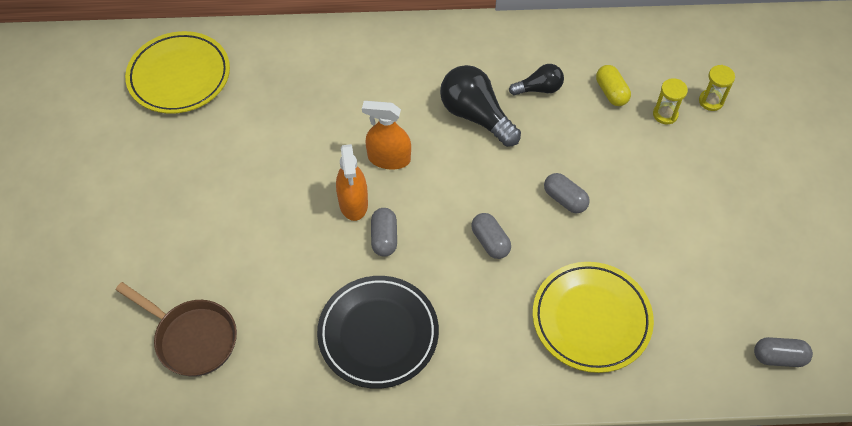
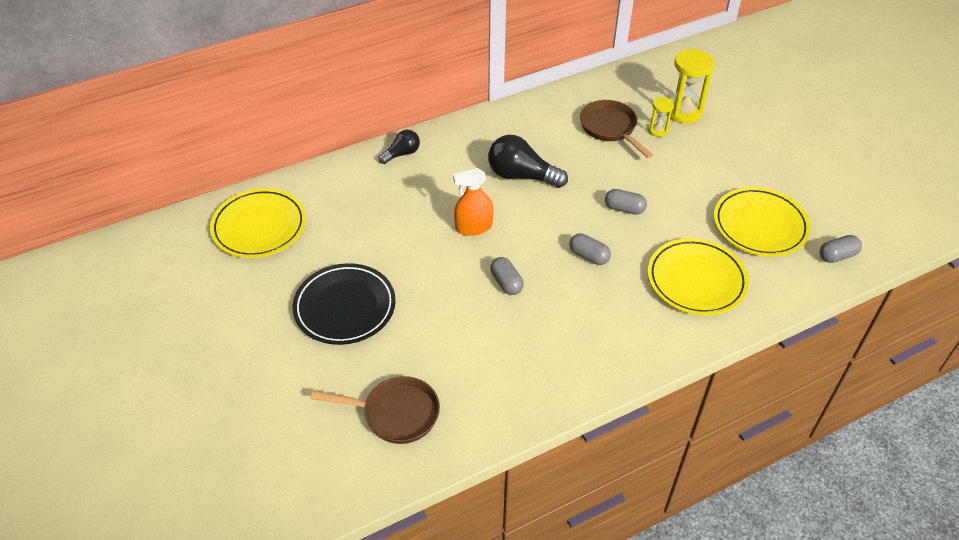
camera: 25 degrees left, 10 degrees down
black plate [317,276,439,389] -> black plate moved to [293,263,396,345]
orange spray bottle [336,144,368,221] -> none
black light bulb [509,64,564,96] -> black light bulb moved to [378,130,420,164]
yellow capsule [596,65,631,106] -> brown pan [580,100,653,159]
yellow hourglass [699,65,735,111] -> yellow hourglass [667,49,715,123], size x1.86
none -> yellow plate [714,187,811,257]

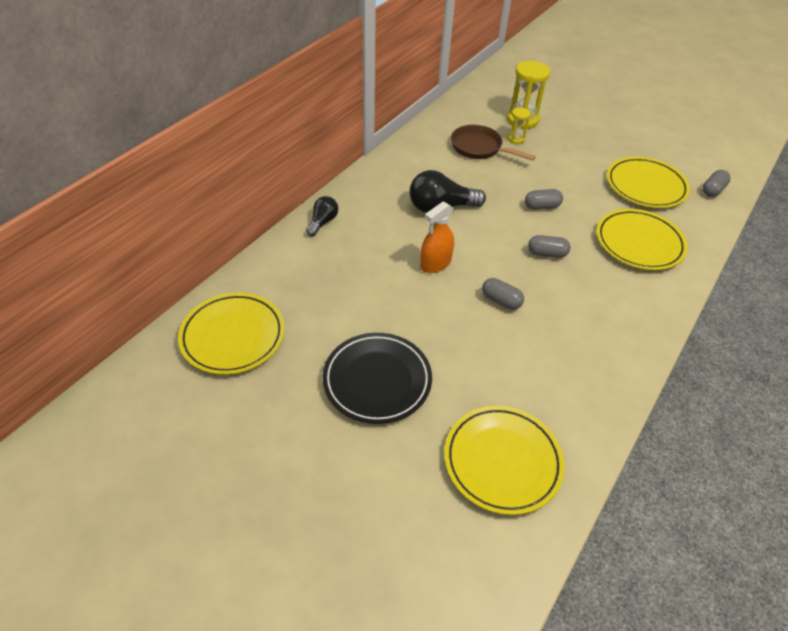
camera: 30 degrees left, 0 degrees up
brown pan [311,376,440,444] -> yellow plate [444,405,565,515]

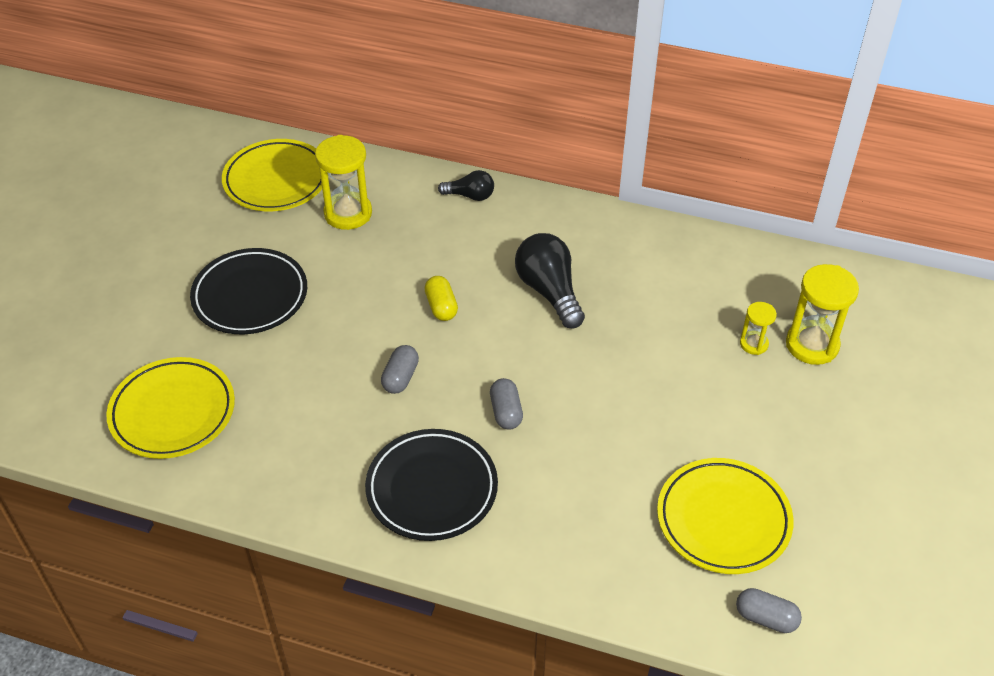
camera: 75 degrees right, 0 degrees up
orange spray bottle [420,201,454,273] -> yellow capsule [424,276,458,321]
brown pan [451,125,536,161] -> none
grey capsule [525,189,563,210] -> none
yellow plate [596,209,688,270] -> none
none -> yellow hourglass [315,135,372,230]
none -> black plate [365,429,498,541]

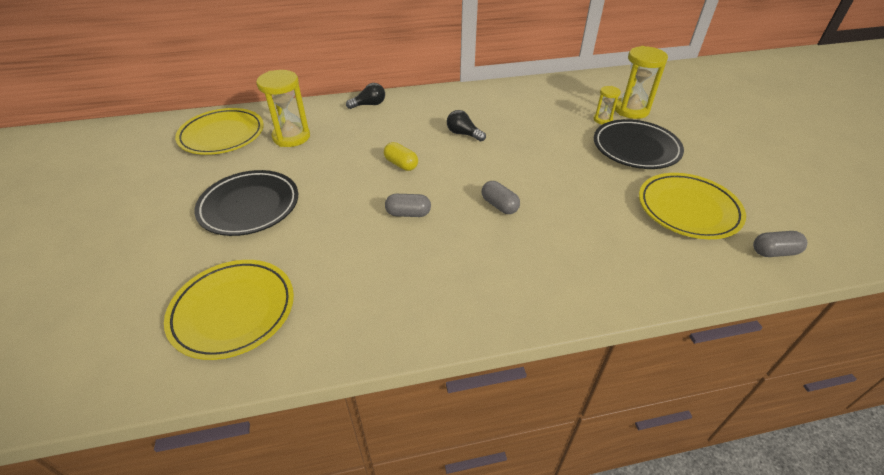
camera: 30 degrees left, 5 degrees down
black plate [365,429,498,541] -> black plate moved to [594,119,684,169]
grey capsule [381,345,419,394] -> grey capsule turned 75 degrees counterclockwise [385,194,431,217]
black light bulb [515,233,585,329] -> black light bulb [447,110,486,141], size x0.58

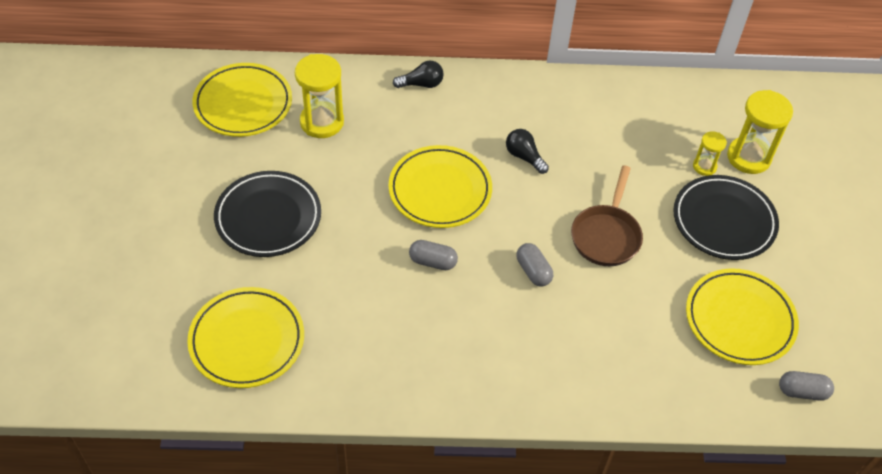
camera: 10 degrees right, 10 degrees up
yellow capsule [384,142,418,171] -> yellow plate [389,145,492,228]
none -> brown pan [571,165,643,266]

